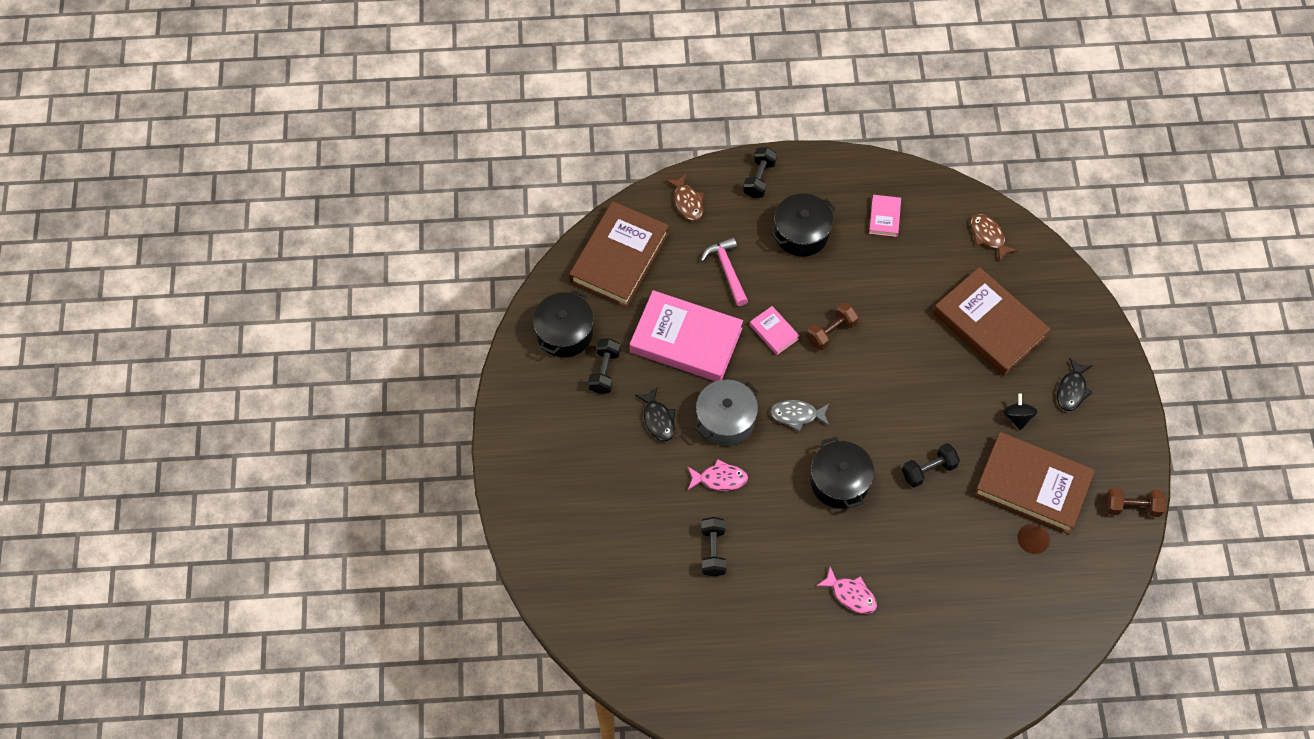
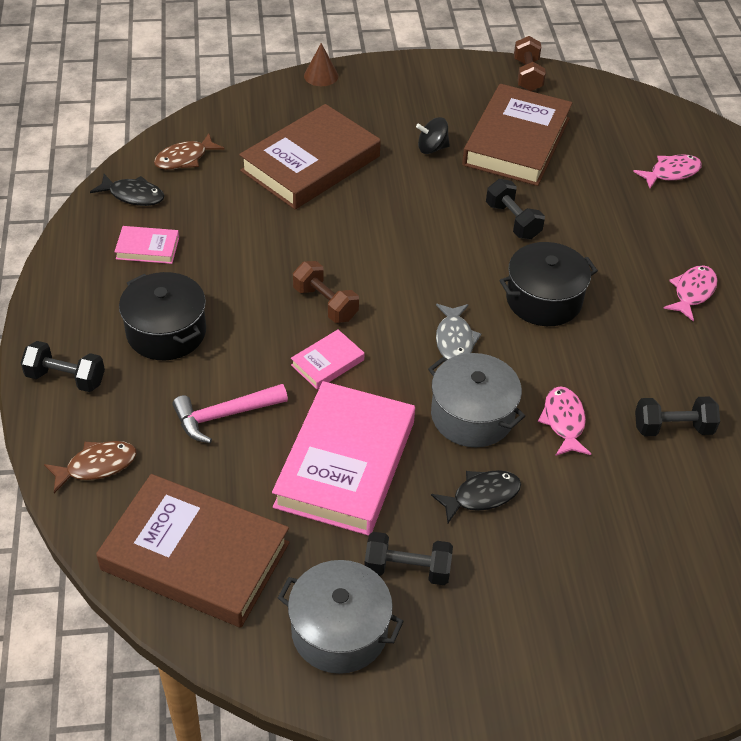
camera: 95 degrees left, 15 degrees down
black pot [533,290,594,357] -> grey pot [278,560,404,674]
brown cone [1017,524,1050,554] -> brown cone moved to [304,43,338,86]
black fish [1057,357,1093,411] -> black fish moved to [90,174,165,206]
none -> pink fish [633,154,702,188]

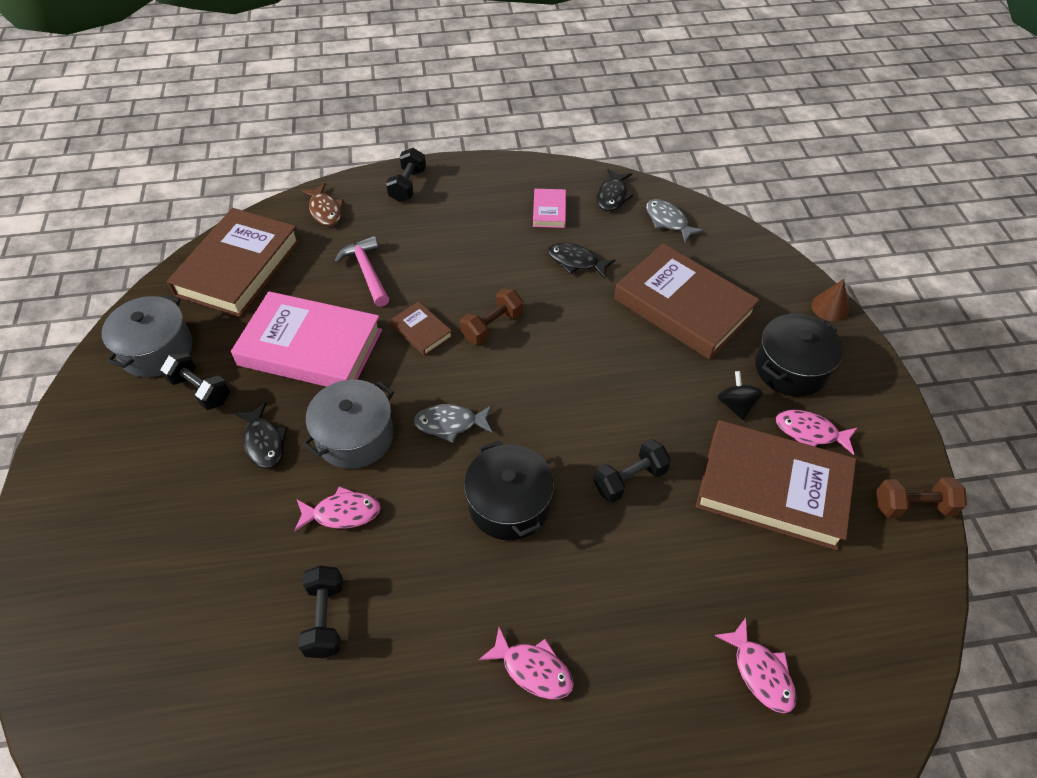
camera: 90 degrees right, 5 degrees up
black pot [119,272,206,360] -> black pot moved to [755,314,843,397]
brown fish [154,133,224,170] -> grey fish [646,199,704,243]
pink book [291,330,365,389] -> brown book [390,301,453,356]
black dumbbell [364,532,453,585] -> black dumbbell turned 60 degrees counterclockwise [160,351,230,410]
none -> black fish [548,242,615,279]
none -> pink fish [776,410,857,455]

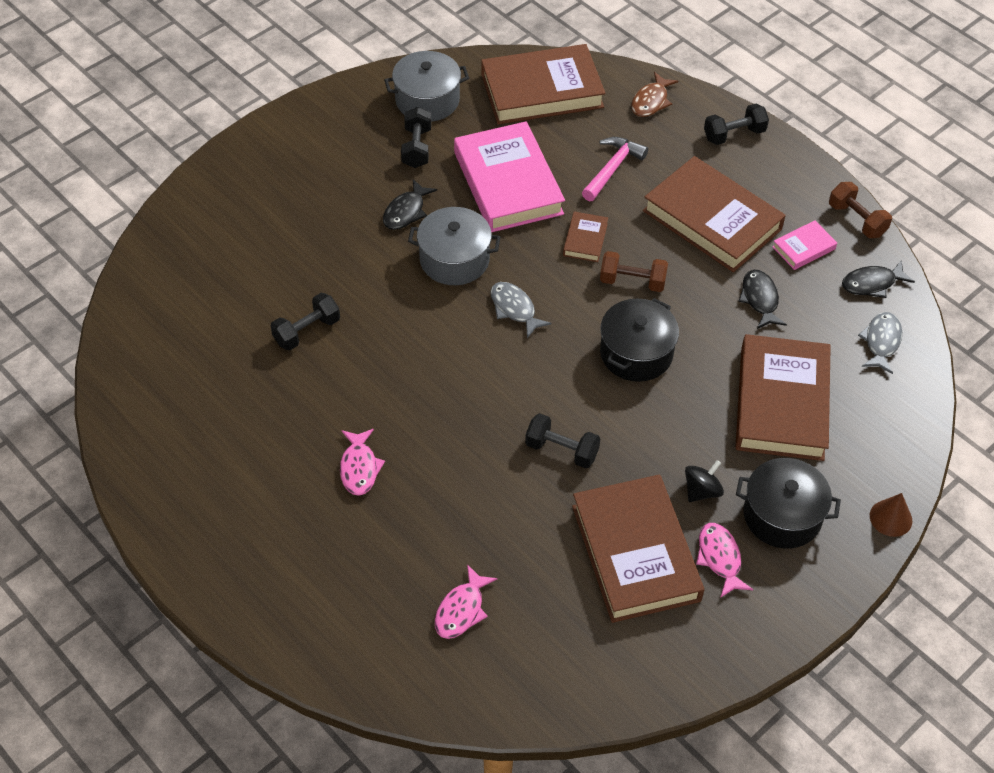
camera: 55 degrees right, 0 degrees up
pink fish [294,486,381,532] -> none
black pot [464,441,554,541] -> black pot moved to [600,298,679,382]
brown dumbbell [876,477,967,518] -> brown dumbbell moved to [829,182,892,238]
none -> brown book [643,156,786,272]

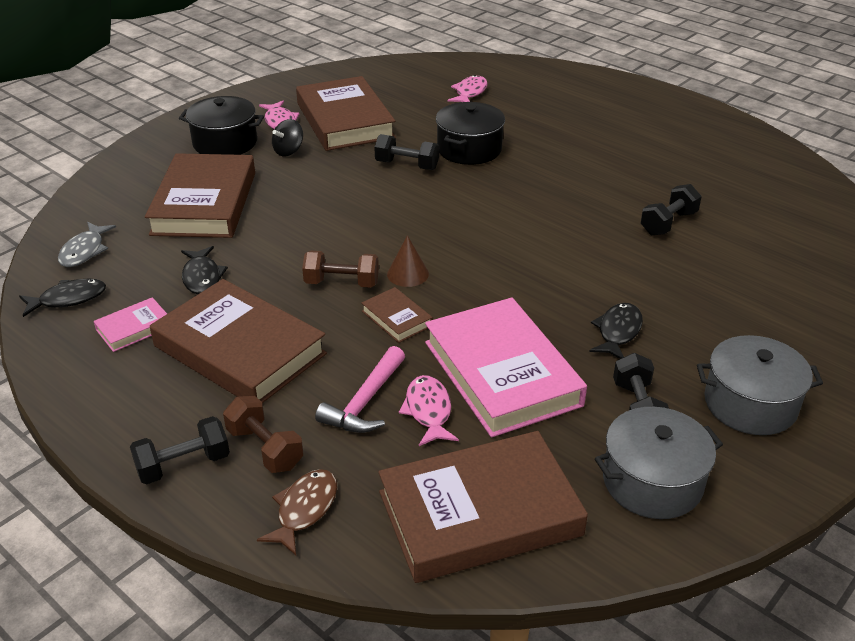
camera: 175 degrees right, 15 degrees down
pink fish [340,429,385,496] -> pink fish moved to [399,375,459,446]
grey pot [408,207,500,285] -> grey pot moved to [697,335,823,435]
grey fish [490,282,552,338] -> none
brown book [563,212,608,262] -> brown book turned 45 degrees counterclockwise [362,287,433,343]
black pot [600,298,679,382] -> black pot moved to [436,102,505,165]
brown dumbbell [829,182,892,238] -> brown dumbbell moved to [223,396,303,473]
brown cone [870,493,912,537] -> brown cone moved to [387,235,429,287]

